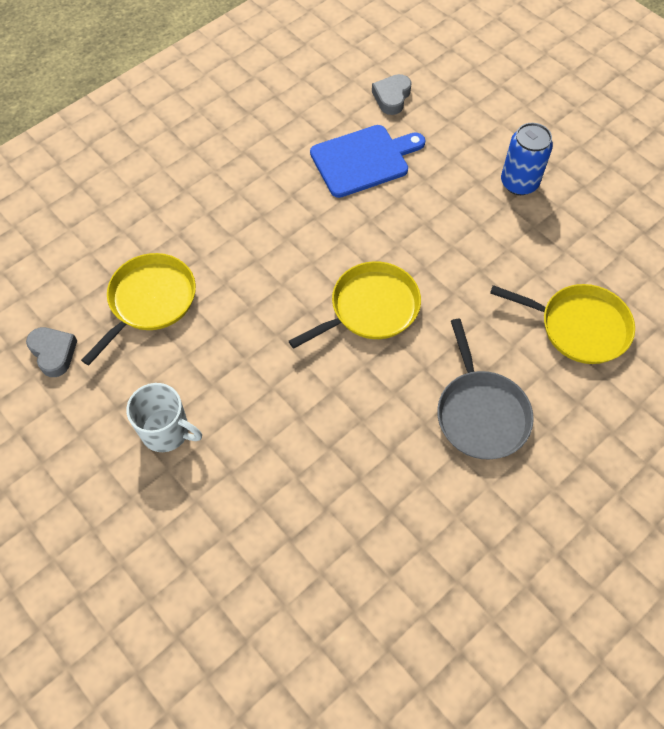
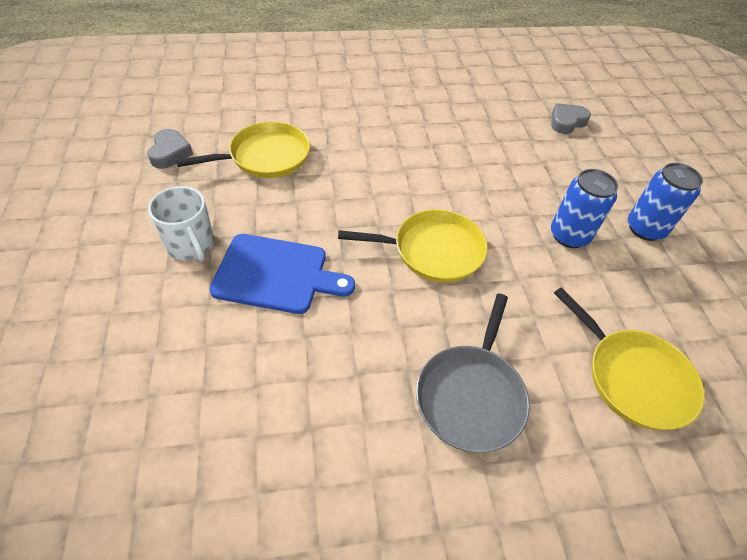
camera: 30 degrees right, 10 degrees down
blue cutting board [310,125,425,198] -> blue cutting board moved to [210,234,355,314]
none -> blue can [551,169,618,248]

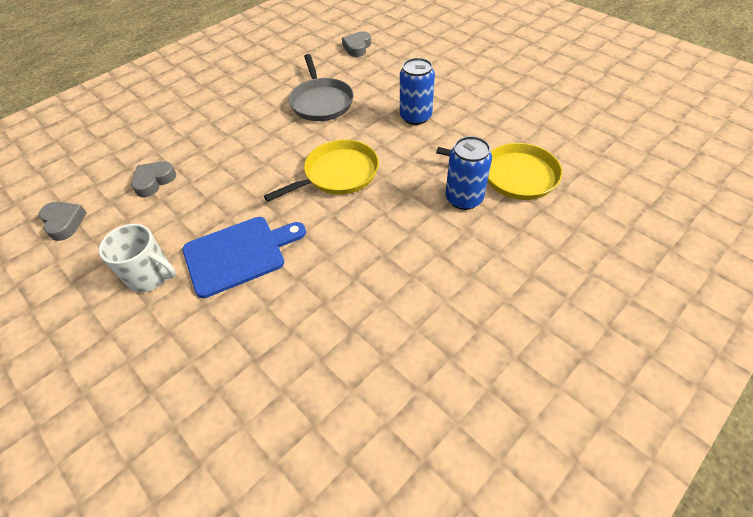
camera: 30 degrees left, 0 degrees up
yellow pan [176,122,310,178] -> grey heart [131,161,176,197]
grey pan [416,293,530,453] -> grey pan moved to [288,54,353,121]
blue can [628,163,703,241] -> blue can moved to [446,136,492,210]

